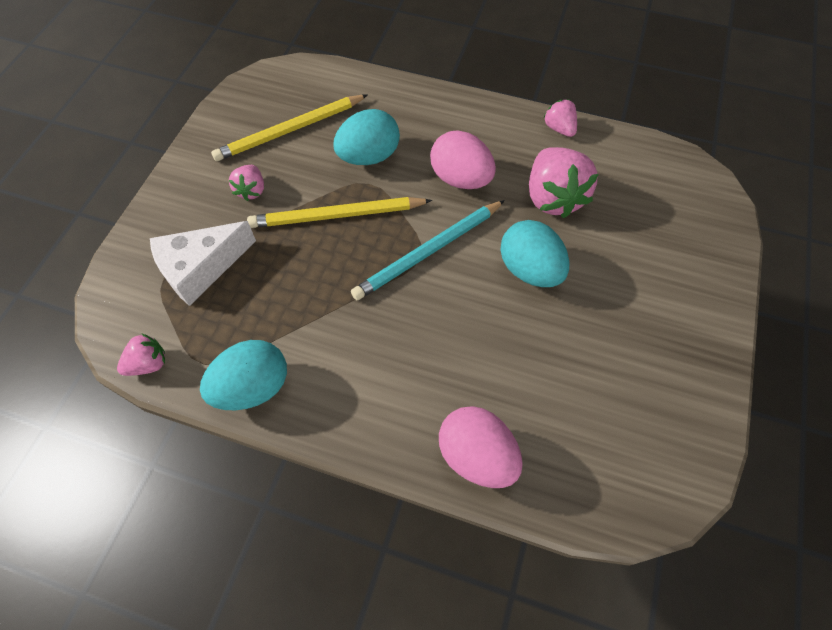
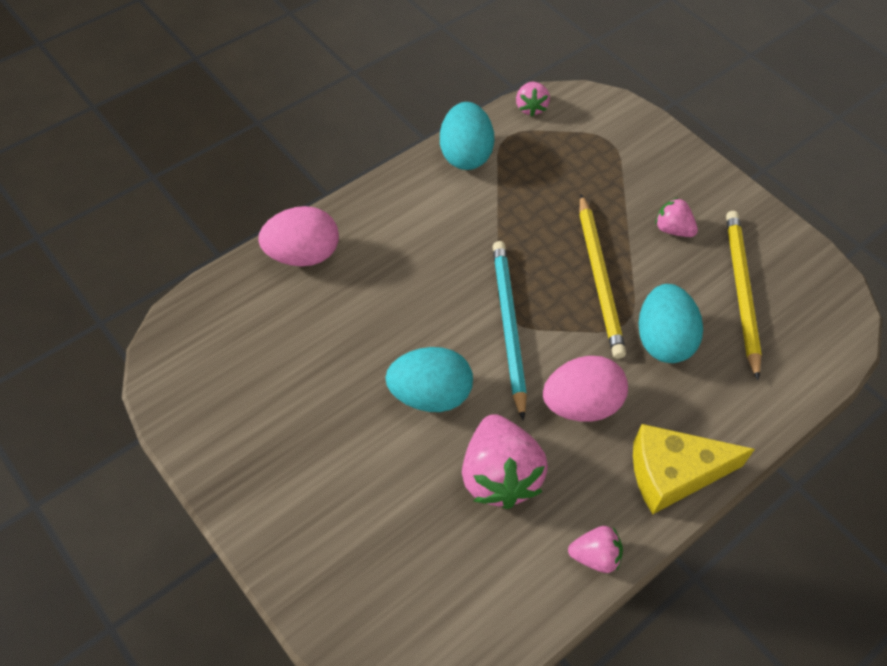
camera: 120 degrees right, 5 degrees down
white cheese [150,221,256,306] -> none
yellow pencil [247,197,432,228] -> yellow pencil turned 150 degrees clockwise [579,194,626,359]
pink strawberry [529,147,598,218] -> pink strawberry turned 120 degrees counterclockwise [462,414,548,509]
none -> yellow cheese [633,424,755,514]

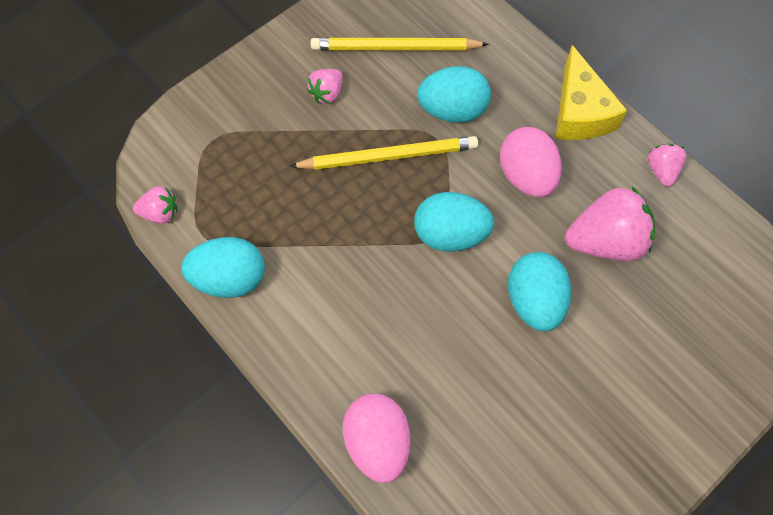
camera: 90 degrees left, 10 degrees up
turquoise pencil [493,241,527,420] -> turquoise egg [414,192,494,252]

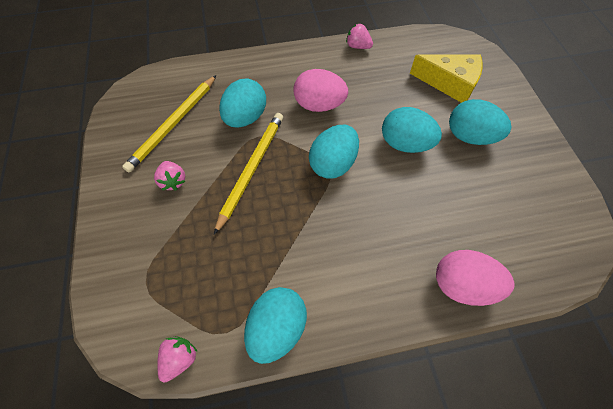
camera: 60 degrees left, 5 degrees down
yellow cheese [556,45,627,140] -> yellow cheese moved to [410,54,482,103]
pink strawberry [565,187,655,261] -> none
none -> turquoise egg [449,99,511,145]

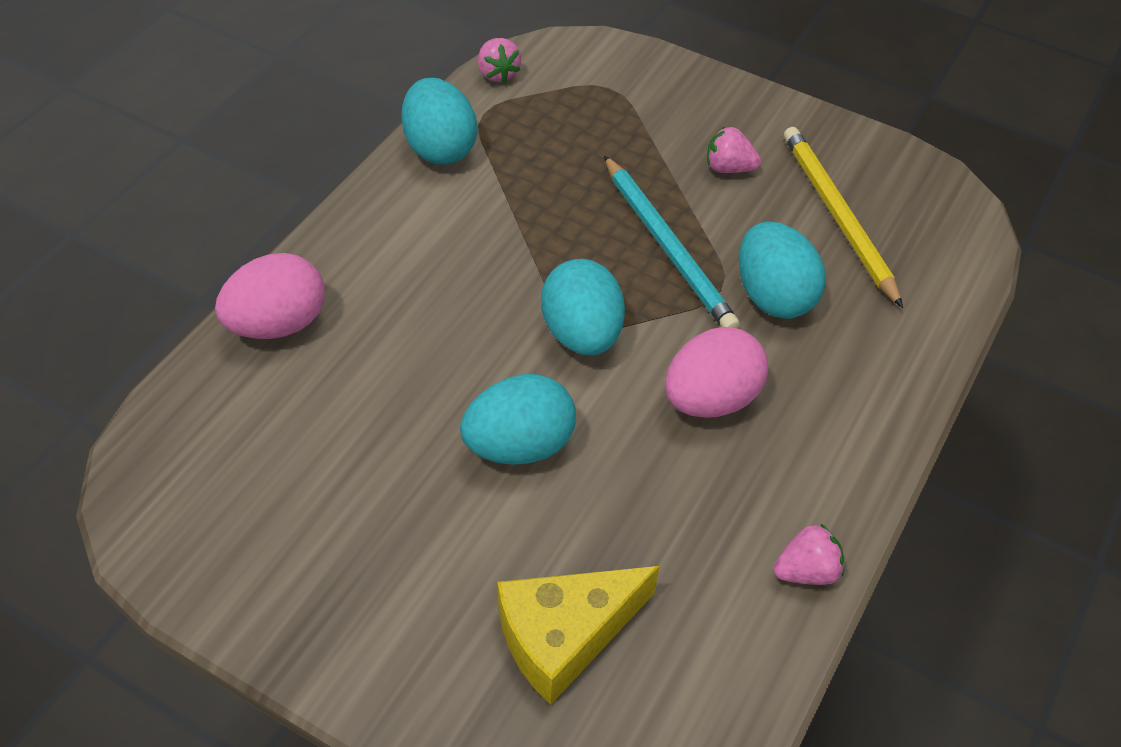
camera: 130 degrees right, 10 degrees down
yellow pencil [214,113,283,235] -> turquoise pencil [604,155,740,328]
turquoise egg [449,99,511,145] -> none

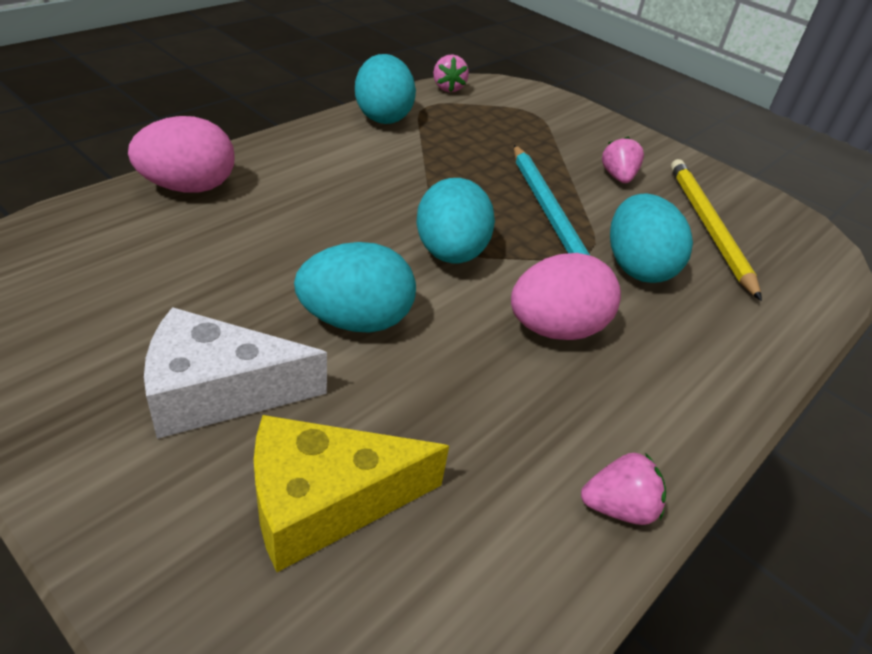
camera: 10 degrees right, 10 degrees down
pink strawberry [707,126,761,173] -> pink strawberry turned 60 degrees clockwise [602,137,644,183]
none -> white cheese [144,307,327,439]

